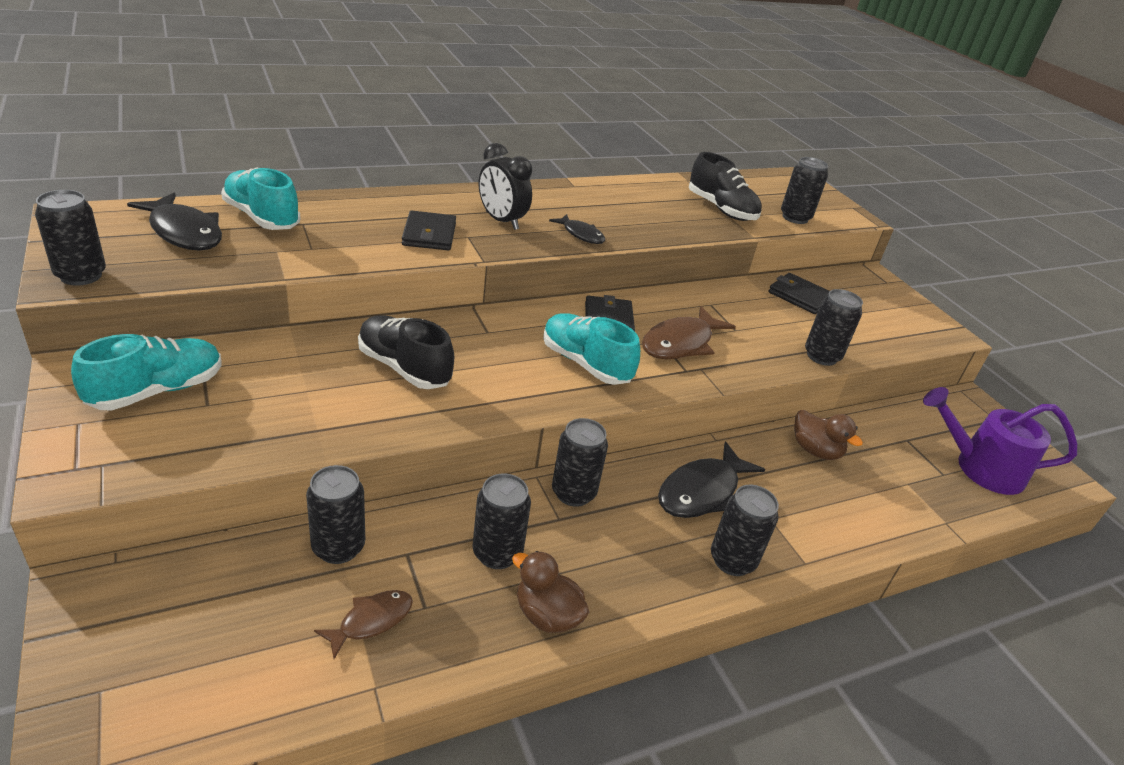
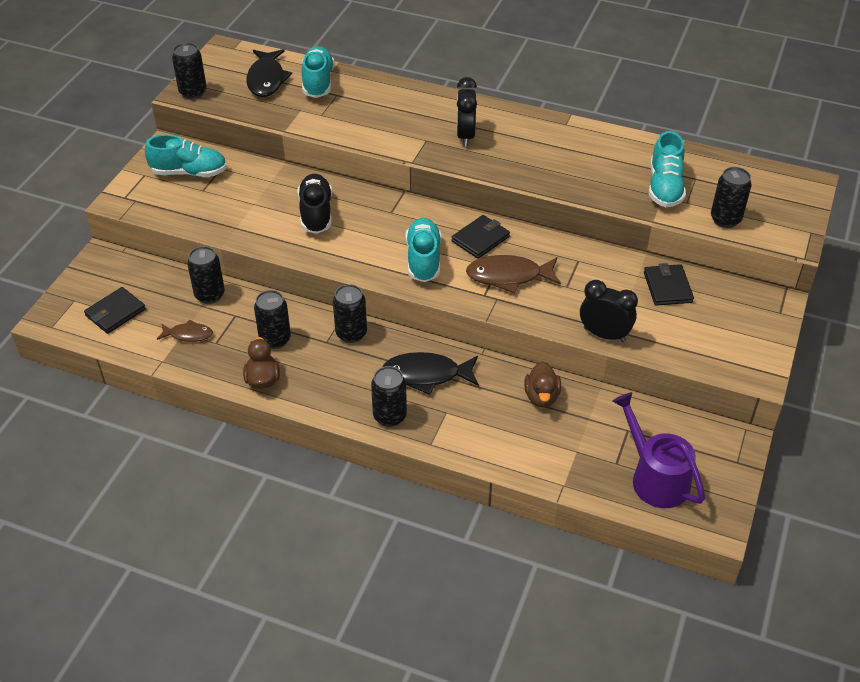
camera: 50 degrees right, 10 degrees up
black wallet [402,210,456,250] -> black wallet moved to [84,287,146,334]
black fish [549,214,605,244] -> none
black shoe [689,152,762,221] -> turquoise shoe [649,131,686,207]
black can [805,289,863,366] -> black clock [580,280,638,342]

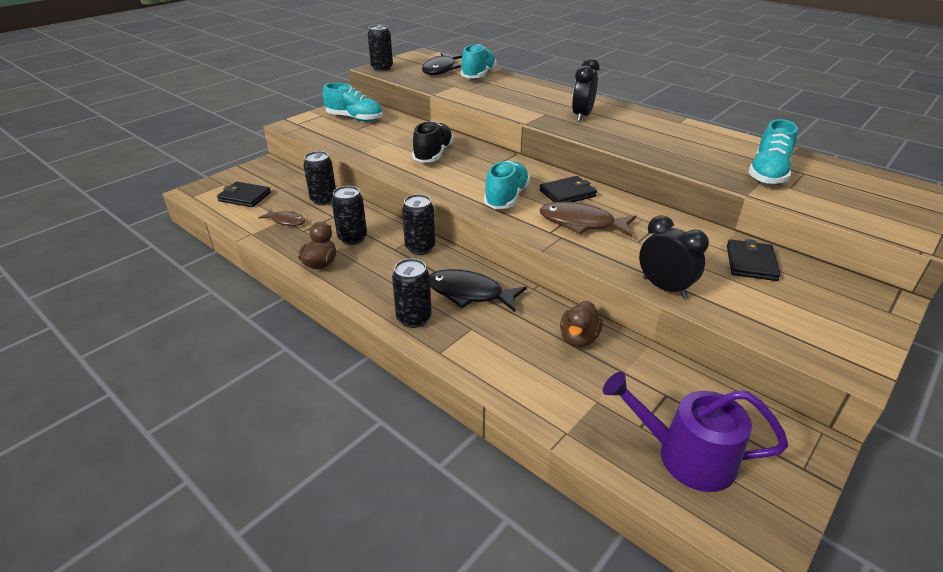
camera: 20 degrees right, 10 degrees down
black wallet [84,287,146,334] -> black wallet turned 45 degrees clockwise [217,182,271,207]
purple watering can [612,392,705,508] -> purple watering can turned 60 degrees counterclockwise [603,372,788,492]
black can [711,167,752,228] -> none

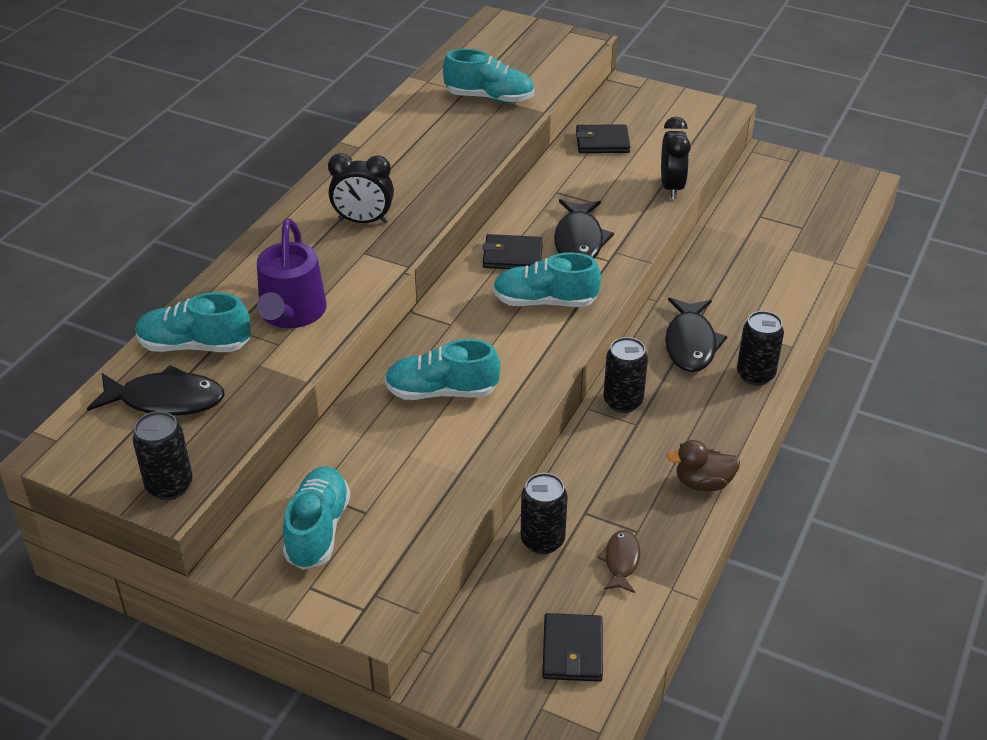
camera: 105 degrees left, 5 degrees up
black can [332,186,367,245] -> none
black shoe [412,121,454,163] -> turquoise shoe [385,339,501,400]
black wallet [539,176,597,202] -> black wallet turned 45 degrees counterclockwise [483,234,543,269]
brown fish [540,202,636,237] -> black fish [554,199,614,258]
brown duck [560,301,603,348] -> none
purple watering can [603,372,788,492] -> purple watering can moved to [257,218,327,328]
black clock [639,215,709,298] -> black clock turned 150 degrees clockwise [661,117,691,199]

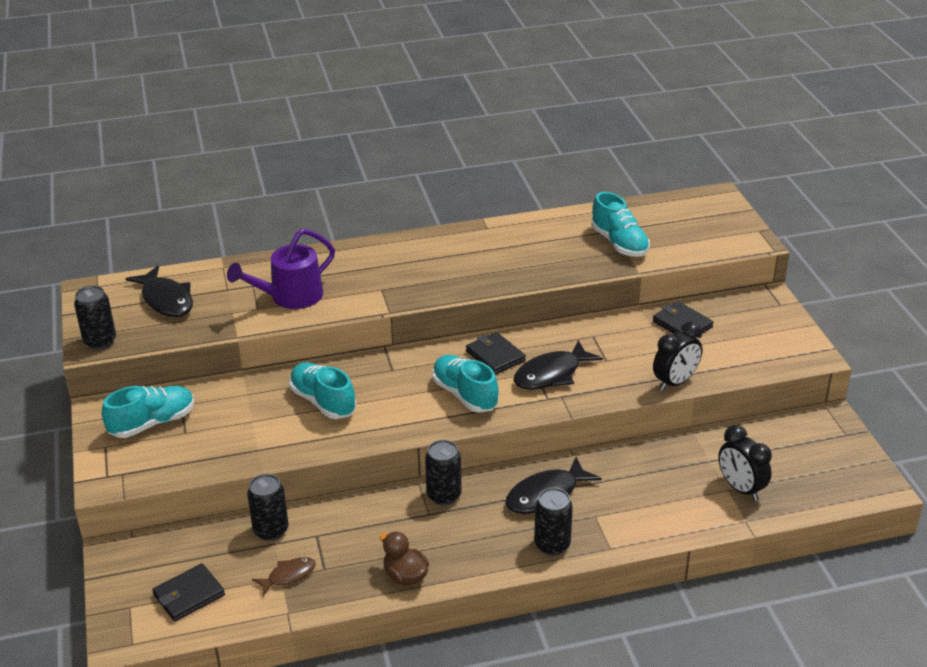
camera: 50 degrees right, 5 degrees down
turquoise shoe [135,292,251,352] -> none
black clock [328,153,394,223] -> black clock moved to [718,425,772,501]

